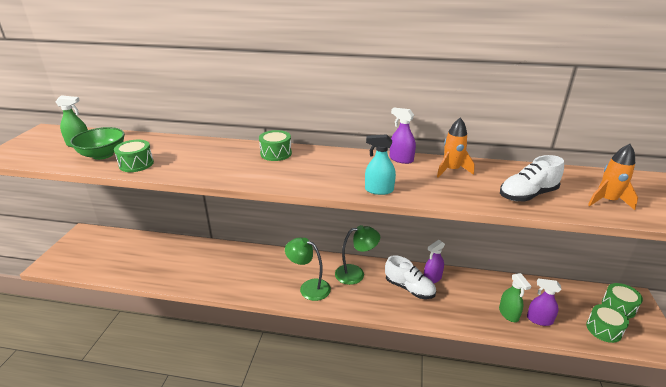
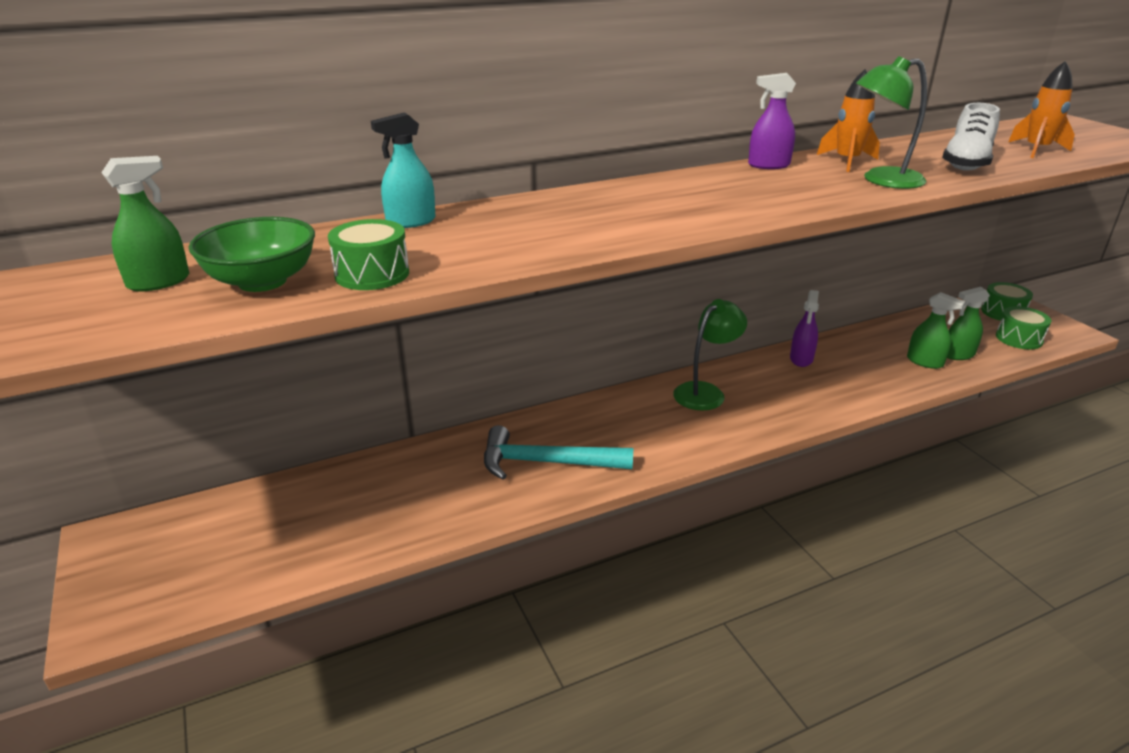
camera: 35 degrees left, 0 degrees up
green drum [259,130,292,161] -> none
green lamp [285,238,331,301] -> green lamp moved to [856,56,927,189]
turquoise spray bottle [365,134,396,195] -> turquoise spray bottle moved to [371,112,436,228]
white shoe [385,255,436,299] -> none
purple spray bottle [527,278,561,326] -> green spray bottle [947,287,990,360]
none -> turquoise hammer [484,425,633,480]

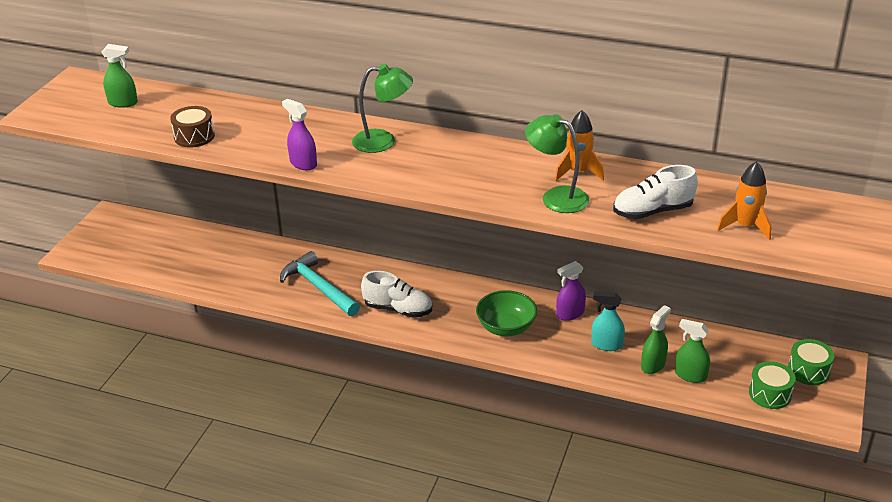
camera: 45 degrees right, 5 degrees up
green bowl [189,217,315,292] -> green bowl moved to [476,290,537,337]
green drum [328,219,409,290] -> brown drum [170,106,215,147]
turquoise spray bottle [371,112,436,228] -> turquoise spray bottle moved to [591,291,625,351]
green lamp [673,299,747,411] -> green lamp moved to [352,64,413,153]
purple spray bottle [748,73,796,169] -> purple spray bottle moved to [282,99,317,170]
green spray bottle [907,292,965,369] -> green spray bottle turned 135 degrees counterclockwise [641,305,671,374]
none -> white shoe [361,271,432,318]

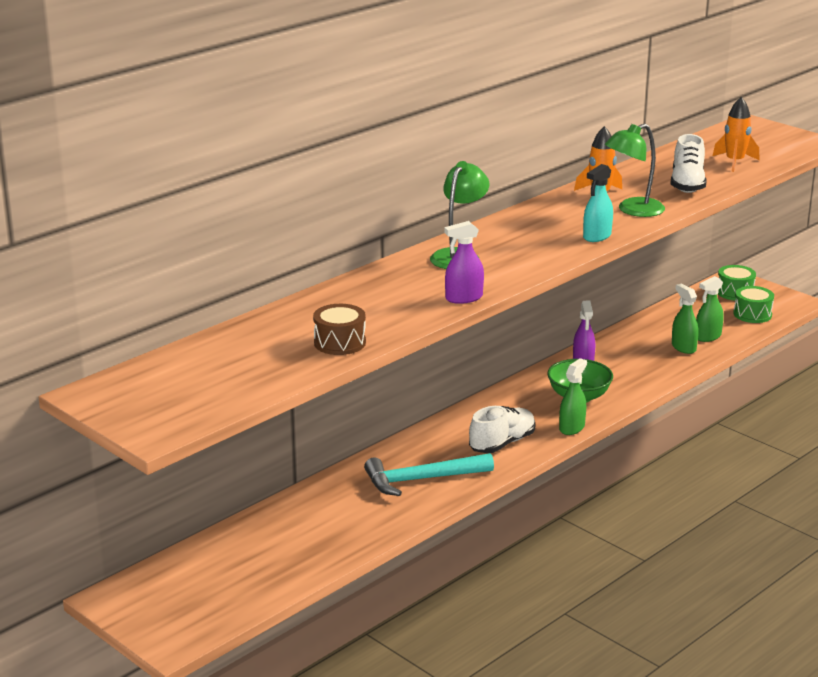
camera: 65 degrees left, 10 degrees down
green spray bottle [102,44,138,108] -> green spray bottle moved to [559,358,587,435]
turquoise spray bottle [591,291,625,351] -> turquoise spray bottle moved to [583,164,613,242]

